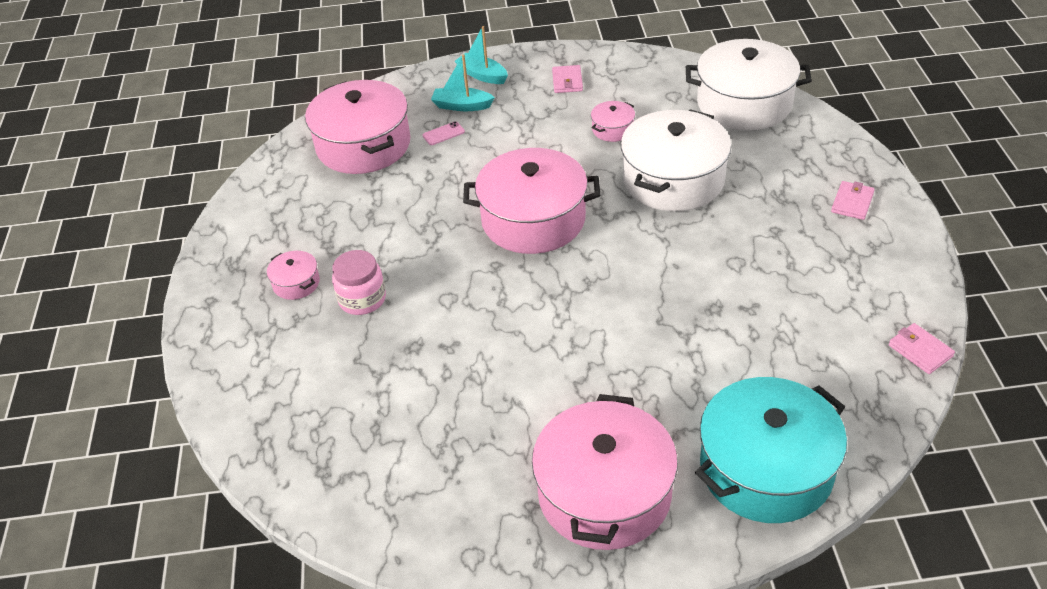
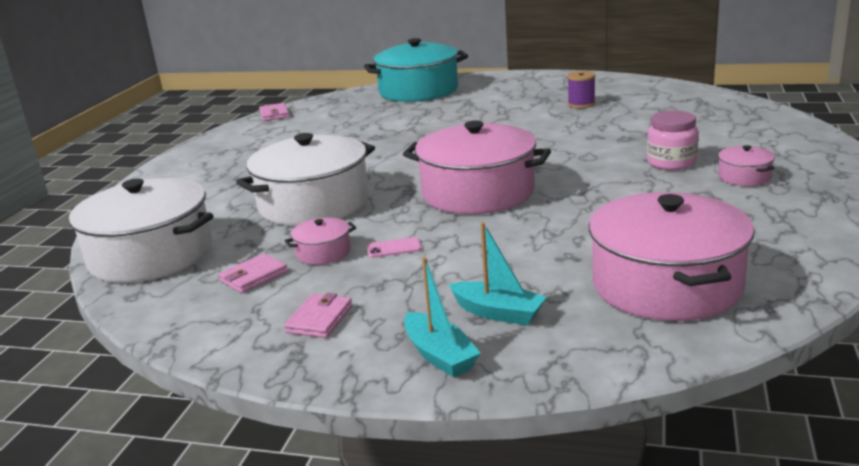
camera: 160 degrees left, 20 degrees down
pink phone [423,121,465,145] -> pink phone moved to [367,237,422,258]
pink pot [532,394,678,550] -> none
pink wallet [831,181,875,220] -> pink wallet moved to [219,253,288,293]
none -> purple spool [567,71,595,108]

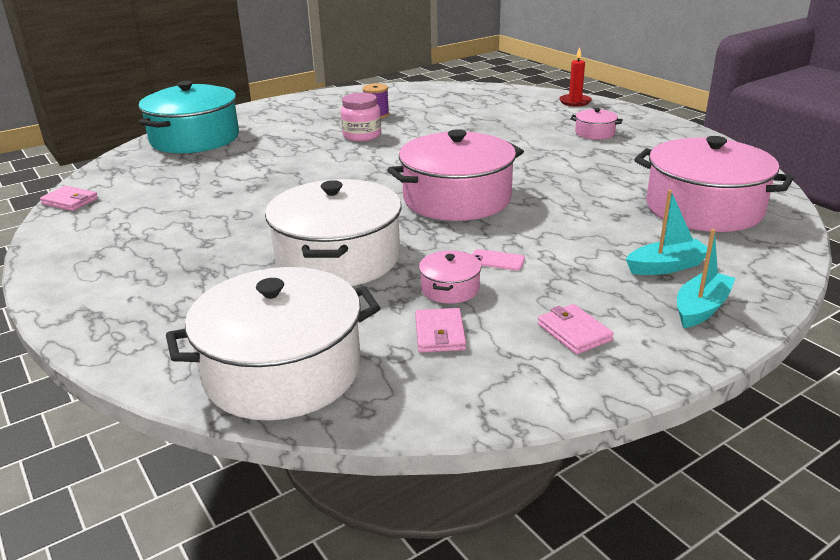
camera: 50 degrees left, 5 degrees up
pink phone [367,237,422,258] -> pink phone turned 75 degrees clockwise [472,249,525,270]
turquoise boat [404,257,481,377] -> turquoise boat turned 60 degrees counterclockwise [677,229,735,328]
pink jar [647,110,698,170] -> pink jar moved to [341,93,381,141]
none -> red candle [559,47,592,106]

